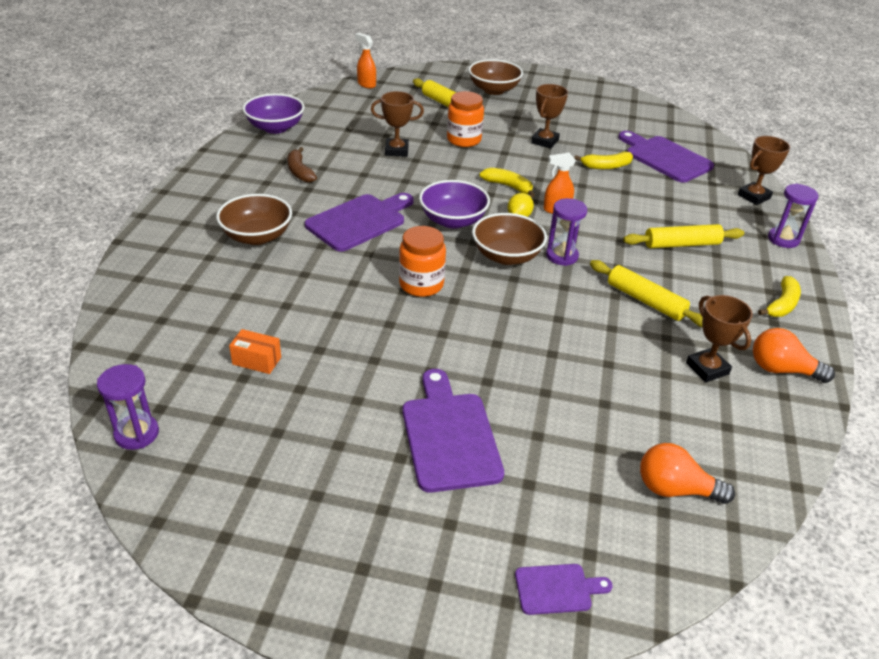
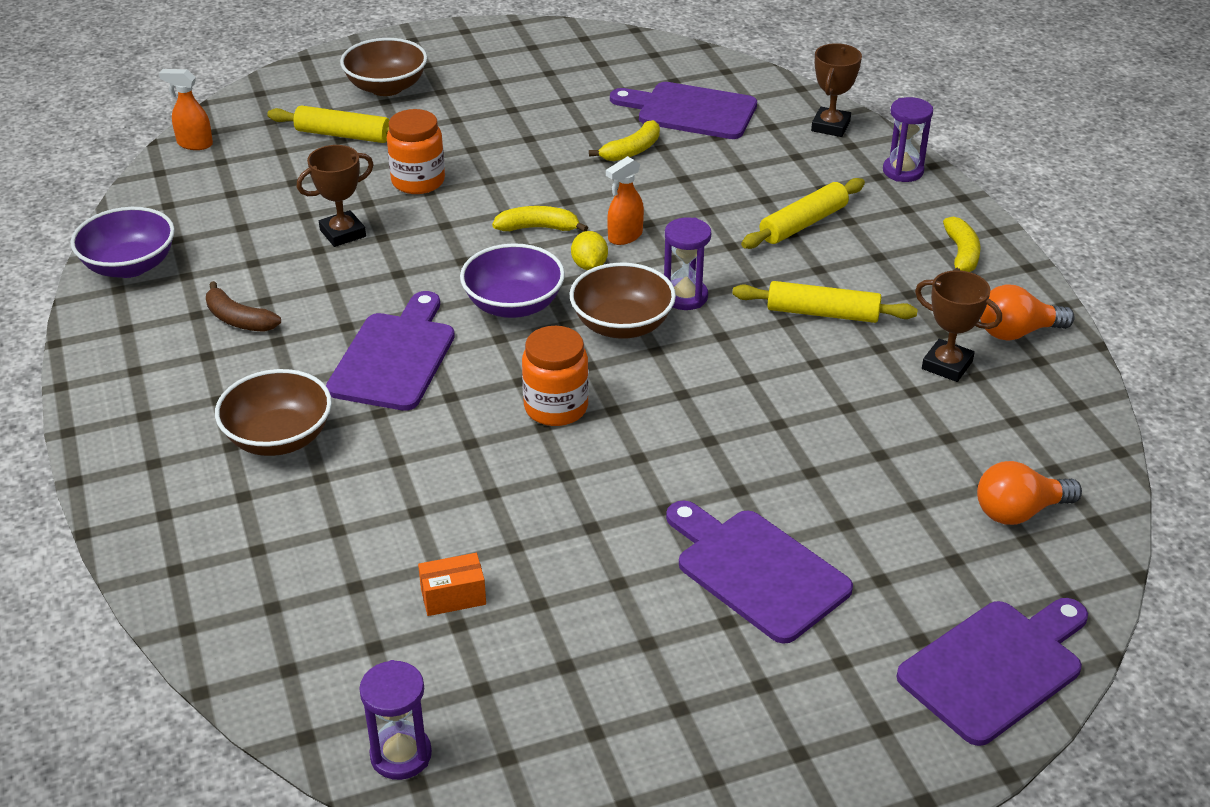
camera: 30 degrees left, 0 degrees up
purple cutting board [515,564,613,615] -> purple cutting board [896,598,1088,746], size x1.95
brown trophy [531,84,568,149] -> none

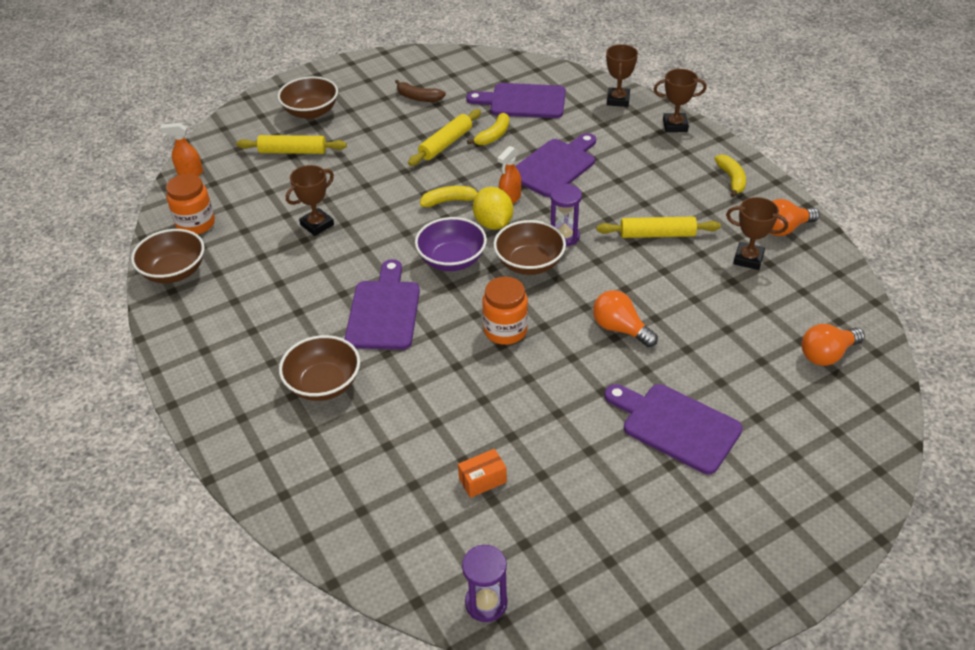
camera: 10 degrees left, 5 degrees up
purple bowl [71,207,175,278] -> brown bowl [131,229,205,283]
brown banana [206,281,281,332] -> brown banana moved to [395,80,446,102]
orange jar [387,109,445,194] -> orange jar moved to [166,174,215,234]
yellow lemon [571,231,608,270] -> yellow lemon [473,187,513,230], size x1.57
yellow rolling pin [741,178,865,249] -> yellow rolling pin moved to [408,109,481,166]
purple hourglass [883,97,933,182] -> brown trophy [654,69,707,132]
purple cutting board [896,598,1088,746] -> purple cutting board moved to [515,133,596,197]
none -> orange light bulb [593,290,658,347]

